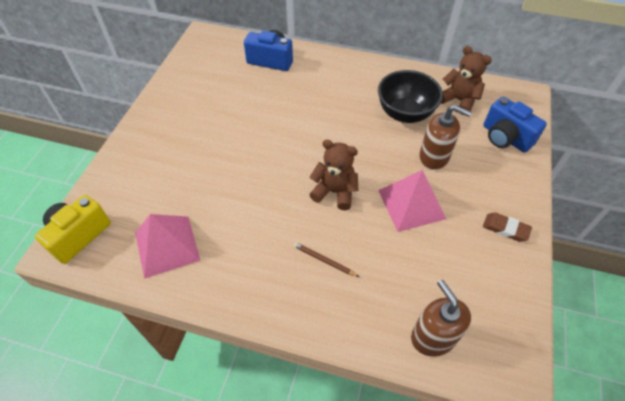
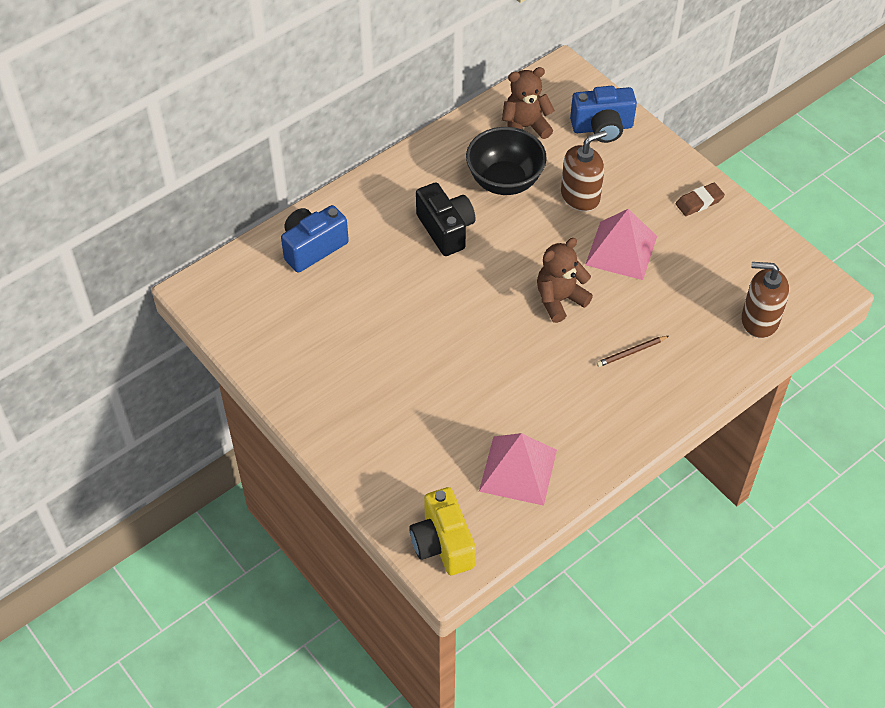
camera: 55 degrees left, 0 degrees up
none -> black camera [416,182,476,256]

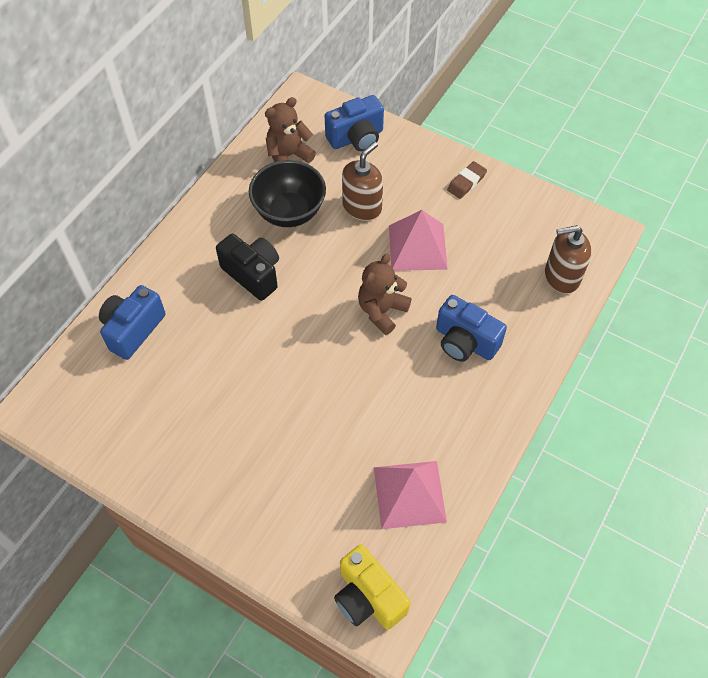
camera: 20 degrees left, 5 degrees up
brown pencil [596,336,669,367] -> blue camera [436,295,507,362]

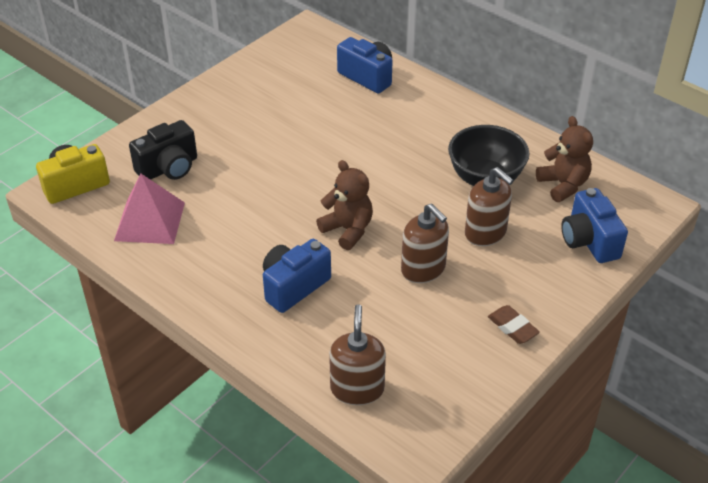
camera: 100 degrees right, 15 degrees down
black camera [216,234,279,301] -> black camera moved to [129,120,197,180]
pink pyramid [389,210,448,271] -> brown soap dispenser [401,203,449,283]

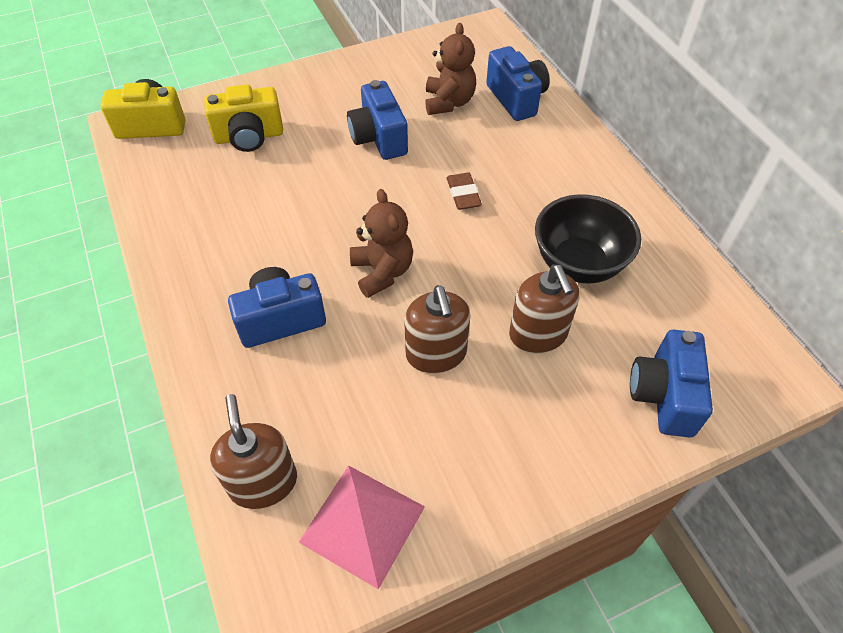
camera: 25 degrees right, 10 degrees up
pink pyramid [114,174,185,244] -> pink pyramid moved to [299,465,425,590]
black camera [129,120,197,180] -> yellow camera [204,84,283,152]
brown soap dispenser [329,304,386,405] -> brown soap dispenser turned 45 degrees counterclockwise [210,394,297,509]
brown eraser [488,305,540,344] -> brown eraser moved to [446,172,482,210]
brown teddy bear [536,116,593,202] -> brown teddy bear moved to [425,23,476,115]
none -> blue camera [347,80,408,160]

